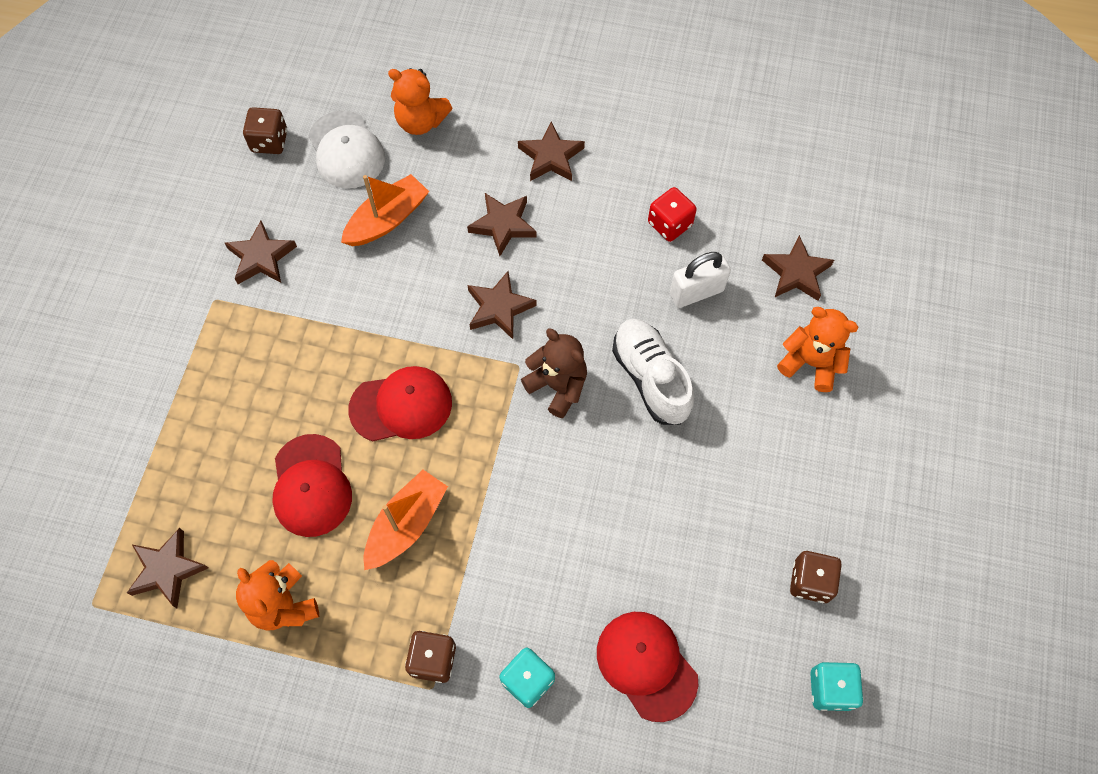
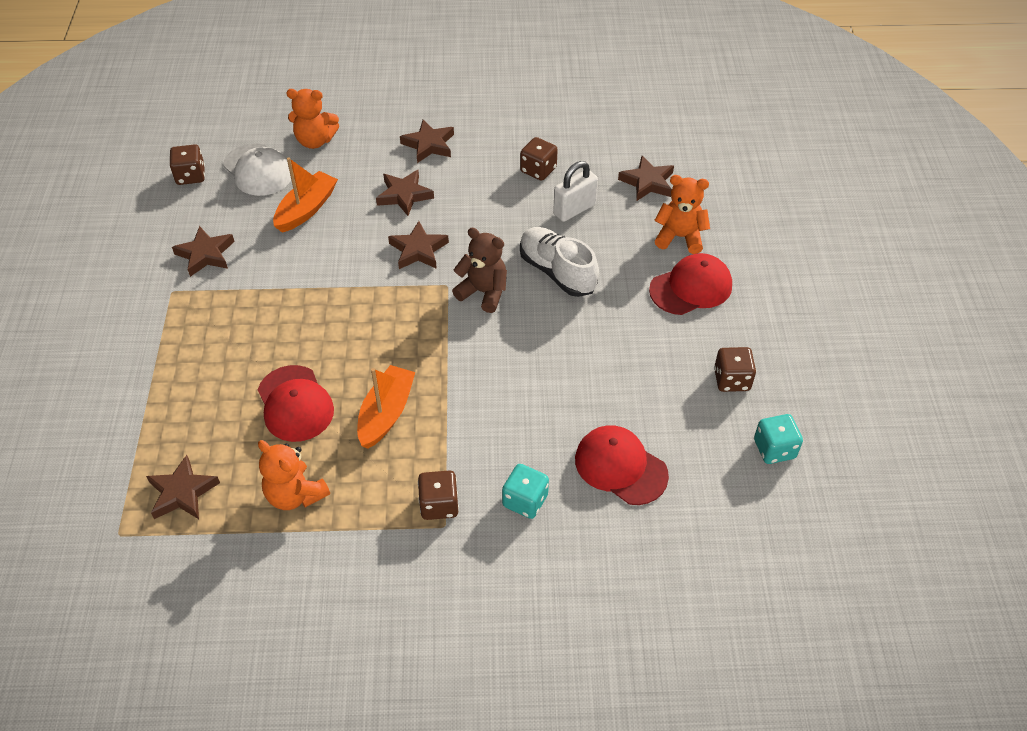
camera: 15 degrees left, 15 degrees down
red cap [348,366,452,442] -> red cap moved to [649,253,732,315]
red dice [648,187,697,242] -> brown dice [520,137,558,181]

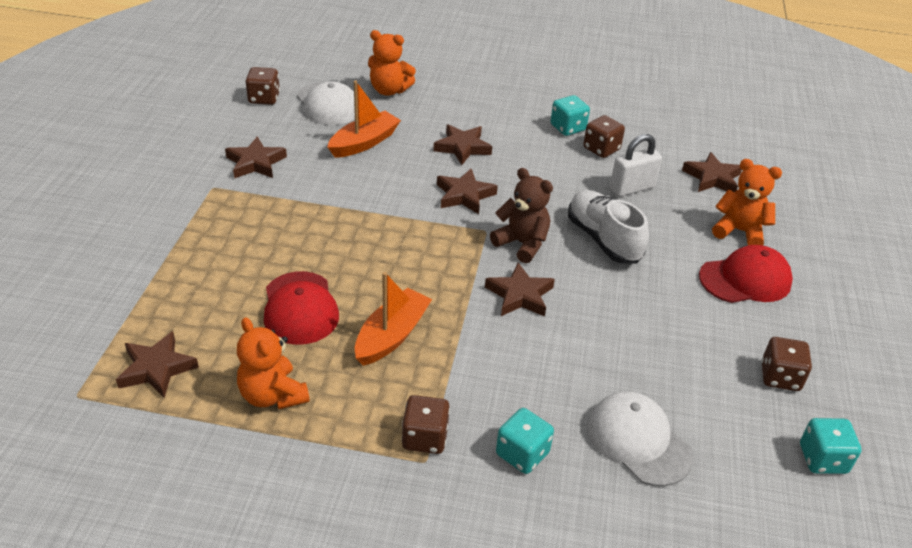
camera: 10 degrees right, 10 degrees down
brown star [400,120,454,163] -> brown star moved to [485,263,555,317]
red cap [575,425,669,505] -> white cap [587,392,693,486]
none -> turquoise dice [551,95,590,136]

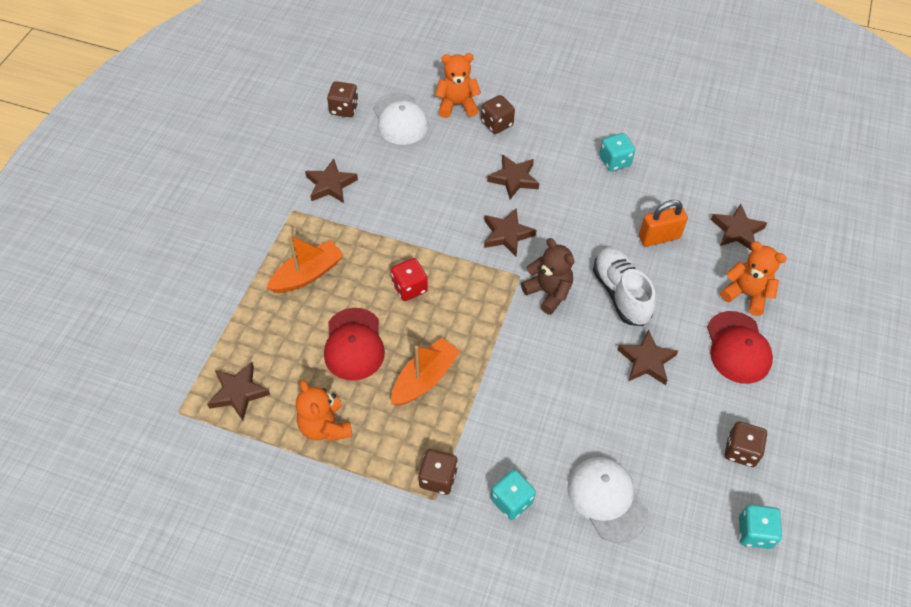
camera: 10 degrees right, 15 degrees up
orange boat [328,81,401,158] -> orange boat moved to [266,235,344,293]
orange teddy bear [368,30,416,96] -> orange teddy bear turned 150 degrees clockwise [435,53,481,118]
brown star [485,263,555,317] -> brown star moved to [617,329,678,385]
brown dice [583,115,625,158] -> brown dice moved to [481,95,515,134]
white padlock [610,134,662,197] -> orange padlock [639,200,688,247]
red cap [699,245,793,303] -> red cap turned 90 degrees clockwise [707,311,773,384]
none -> red dice [391,258,428,301]

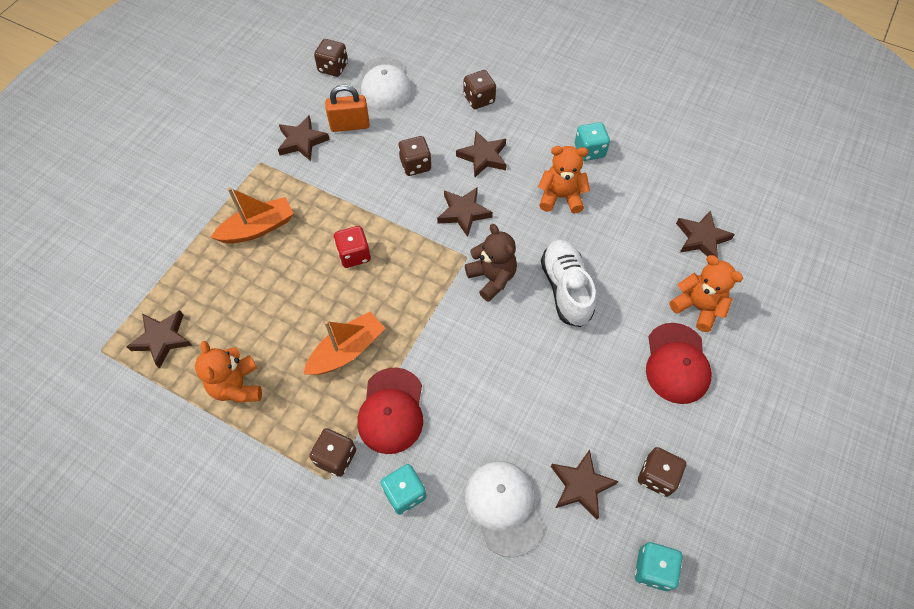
camera: 10 degrees right, 5 degrees up
red cap [324,308,385,381] -> red cap moved to [357,367,423,454]
orange teddy bear [435,53,481,118] -> orange teddy bear moved to [538,146,590,213]
brown star [617,329,678,385] -> brown star moved to [551,449,619,519]
orange padlock [639,200,688,247] -> orange padlock moved to [325,85,370,132]
none -> brown dice [398,136,431,176]

